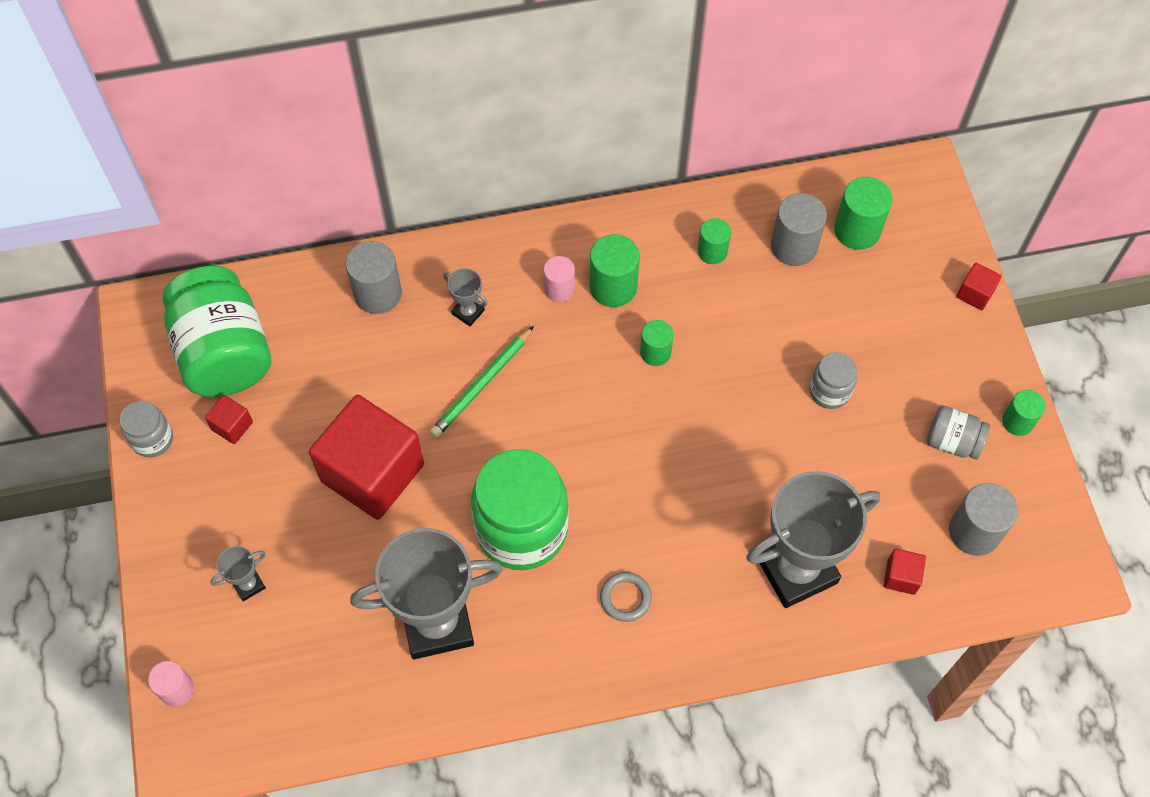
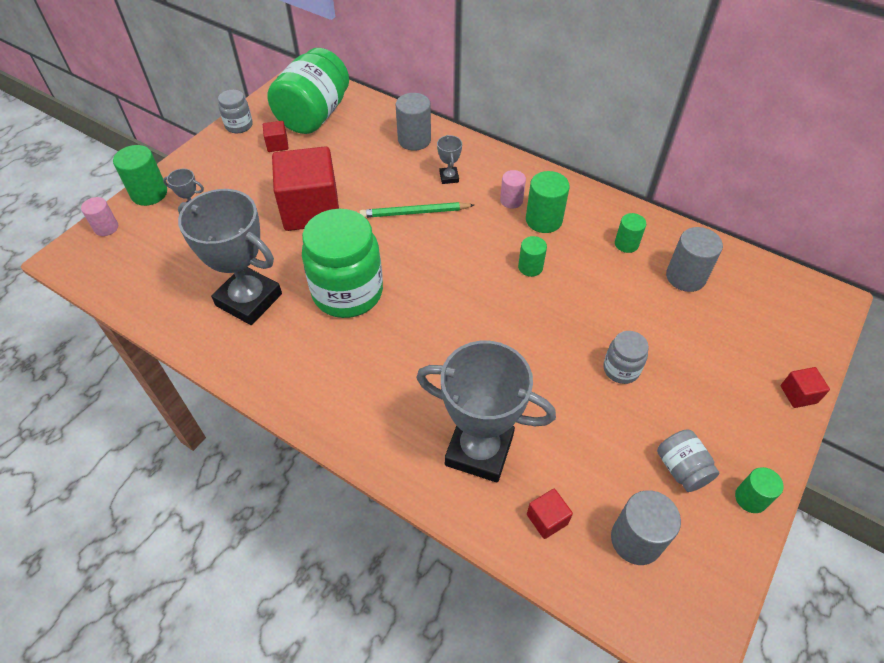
camera: 45 degrees right, 10 degrees down
grey ring [600,572,652,622] -> none
green cylinder [834,177,893,250] -> green cylinder moved to [113,145,167,206]

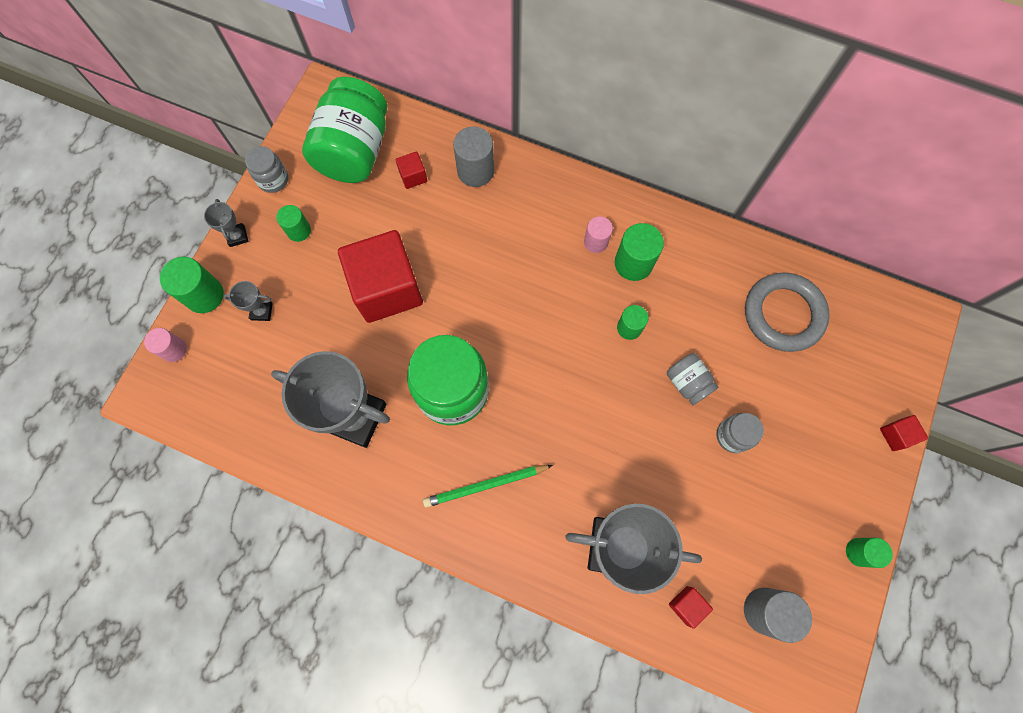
camera: 10 degrees left, 20 degrees up
red cube [263,121,289,152] -> red cube moved to [396,152,427,189]
green pencil [359,202,474,218] -> green pencil moved to [423,465,553,508]
grey trophy [437,135,462,184] -> grey trophy moved to [204,199,248,247]
green cylinder [615,213,646,253] -> green cylinder moved to [276,205,311,242]
grey jar [657,429,719,492] -> grey jar moved to [667,353,719,405]
grey cylinder [666,227,723,292] -> grey ring [745,272,830,352]

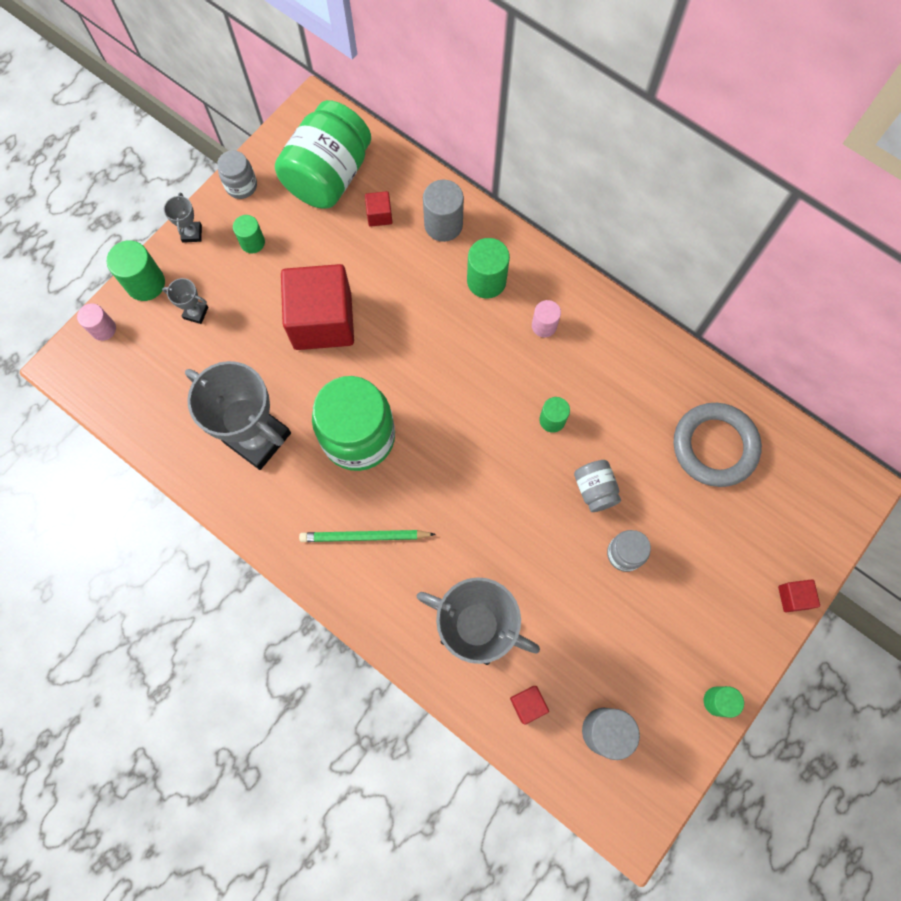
camera: 15 degrees right, 0 degrees up
green cylinder [615,223,664,281] -> green cylinder moved to [467,238,510,299]

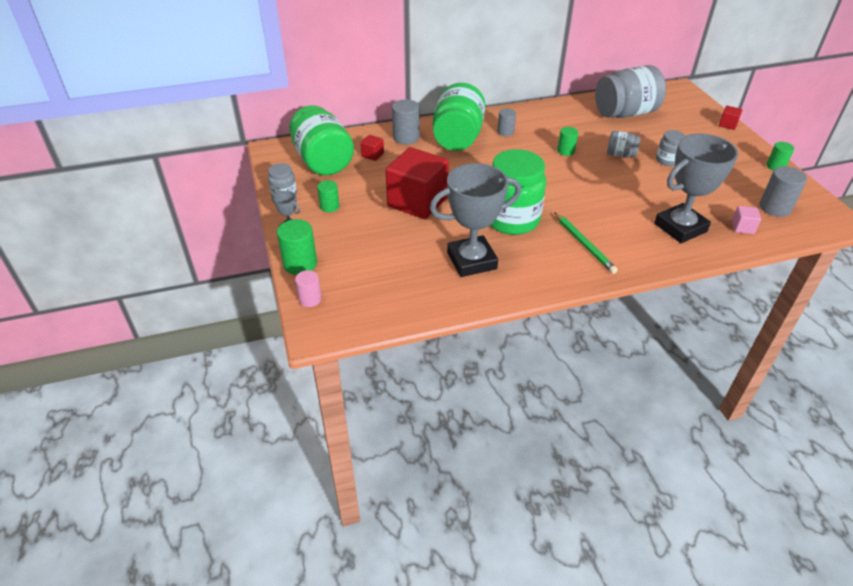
camera: 55 degrees left, 30 degrees down
grey trophy [162,278,208,324] -> none
green pencil [299,530,436,542] -> green pencil turned 60 degrees counterclockwise [554,212,618,274]
green cylinder [467,238,510,299] -> green jar [433,83,486,151]
red cube [510,686,549,724] -> pink cube [732,206,761,234]
pink cylinder [532,300,561,337] -> grey cylinder [497,108,516,136]
grey ring [674,403,762,487] -> grey jar [595,65,666,118]

